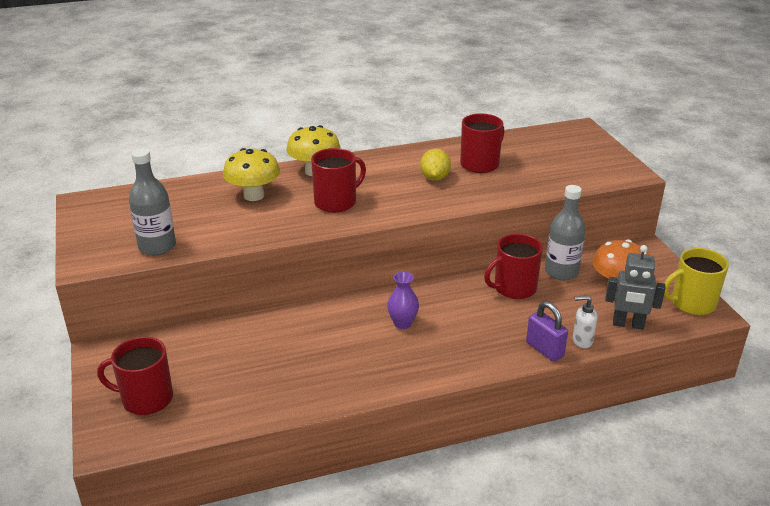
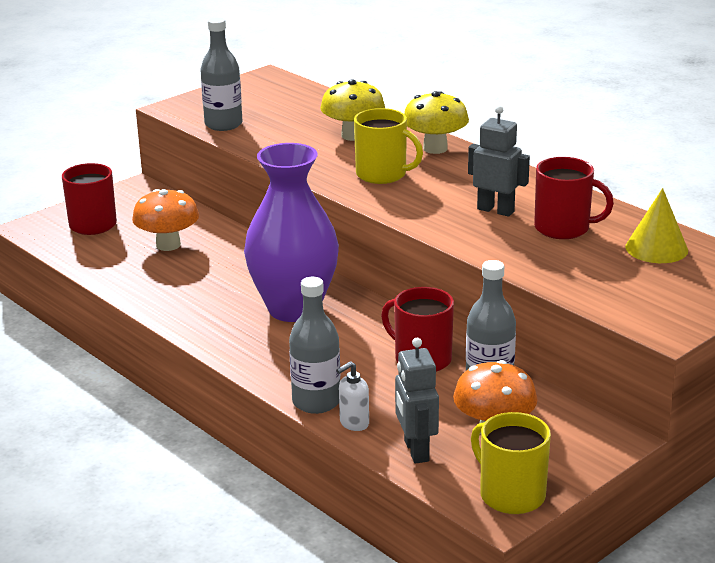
camera: 65 degrees right, 5 degrees down
red mug [311,148,366,213] -> yellow mug [354,108,423,184]
purple vase [387,271,419,329] -> purple vase [244,143,339,322], size x2.48
yellow lemon [420,149,451,181] -> grey robot [468,105,530,217]
purple padlock [526,301,568,362] -> grey bottle [289,277,340,414]
white soap dispenser [573,296,598,348] -> white soap dispenser turned 105 degrees counterclockwise [336,361,369,431]
none -> orange mushroom [132,189,199,251]
none -> yellow cone [625,188,688,263]

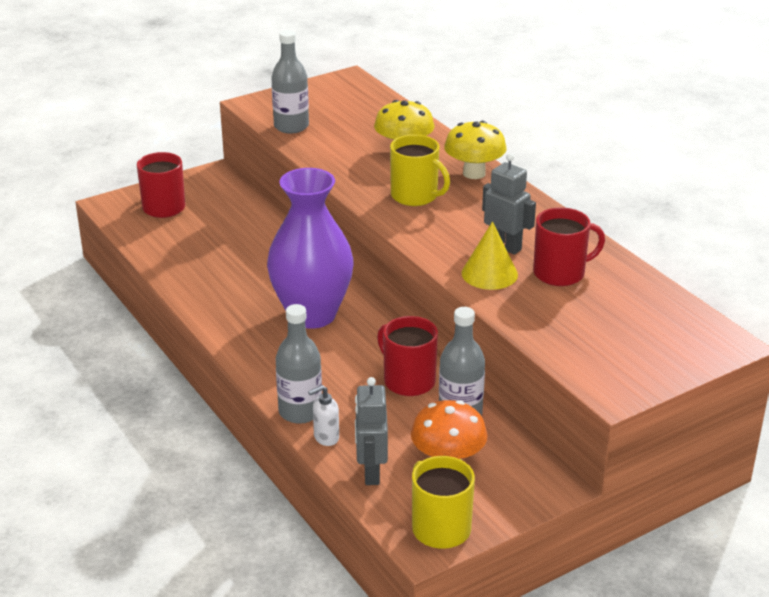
camera: 10 degrees right, 5 degrees up
orange mushroom [132,189,199,251] -> none
red mug [534,157,614,239] -> red mug turned 45 degrees counterclockwise [533,207,605,286]
yellow cone [625,188,688,263] -> yellow cone moved to [462,222,518,290]

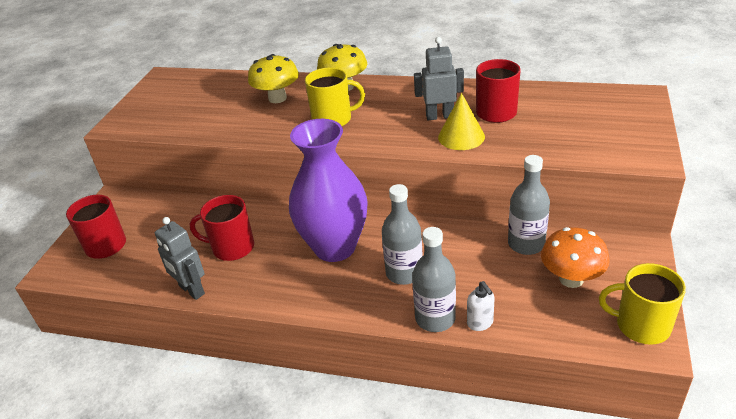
camera: 40 degrees left, 5 degrees up
grey bottle [271,30,309,134] -> grey bottle moved to [382,184,423,285]
white soap dispenser [308,385,339,446] -> white soap dispenser turned 45 degrees counterclockwise [467,281,495,331]
grey robot [355,377,388,485] -> grey robot moved to [155,217,205,300]
red mug [377,316,438,396] -> red mug moved to [190,195,254,261]

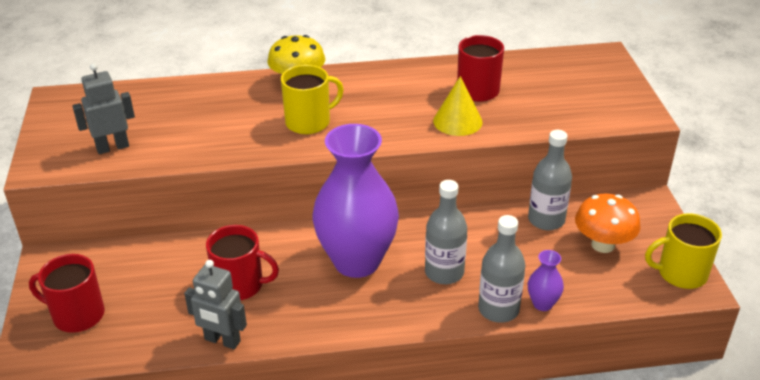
camera: 25 degrees left, 0 degrees up
red mug [190,195,254,261] -> red mug turned 150 degrees counterclockwise [206,225,279,300]
yellow mushroom [248,54,299,103] -> none
grey robot [414,37,464,120] -> grey robot moved to [72,63,135,154]
white soap dispenser [467,281,495,331] -> purple vase [528,250,564,311]

